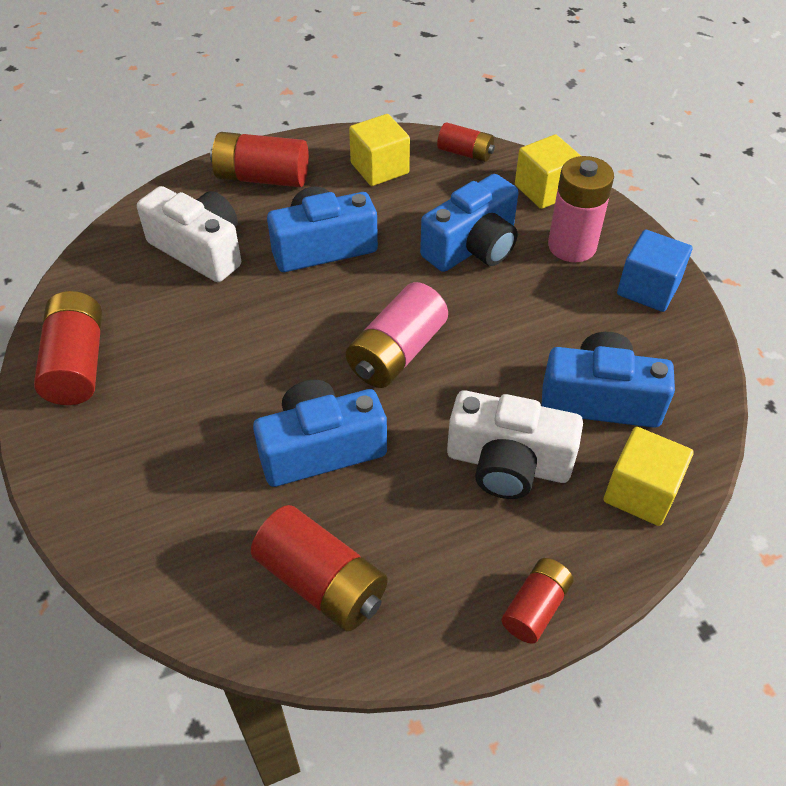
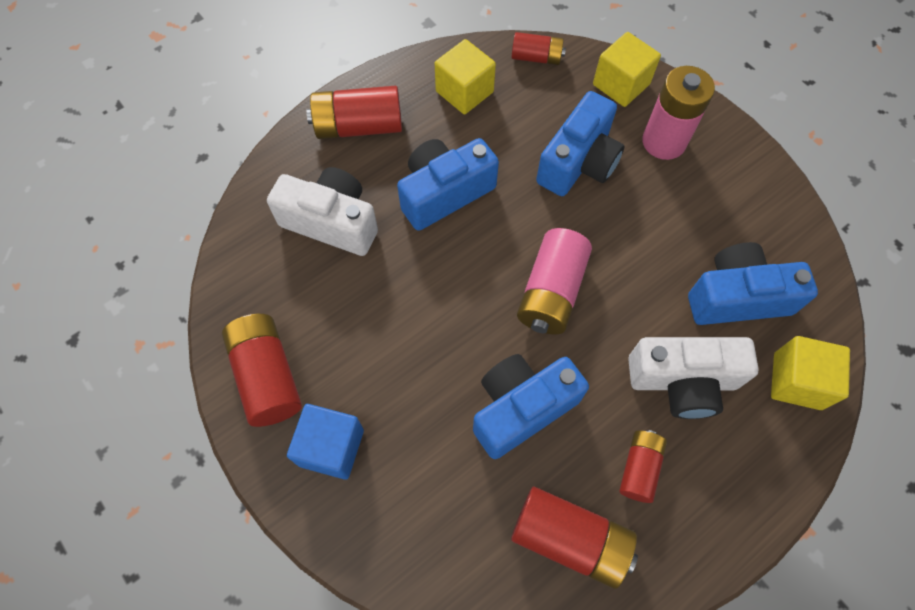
camera: 15 degrees left, 15 degrees up
red battery [501,558,573,644] -> red battery moved to [619,430,667,503]
blue cube [617,229,692,312] -> blue cube moved to [287,404,364,480]

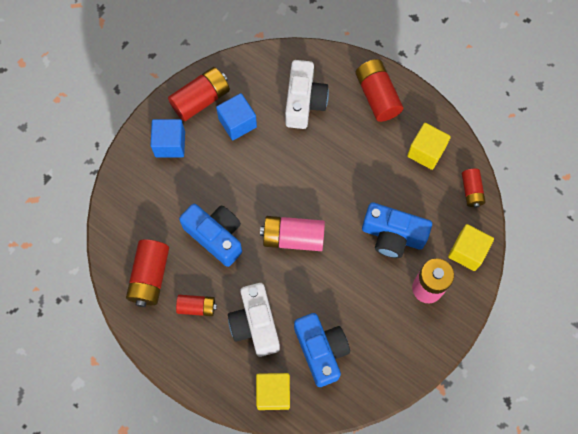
camera: 75 degrees right, 5 degrees up
blue camera [397,138,499,231] -> none
none -> blue cube [216,93,257,140]

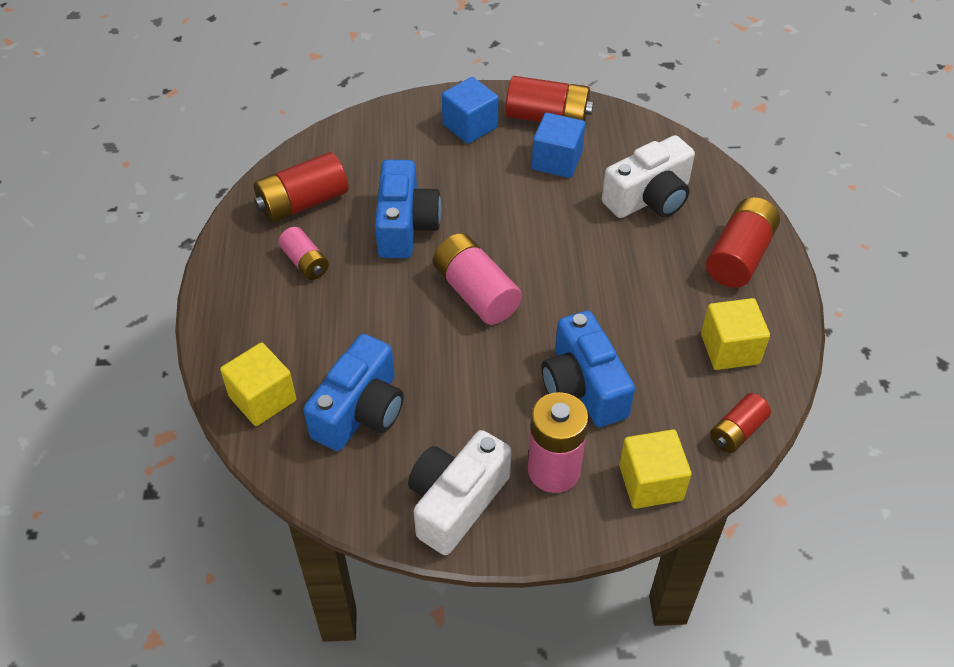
camera: 50 degrees right, 20 degrees down
red battery [176,295,217,316] -> pink battery [279,227,329,280]
white camera [228,283,280,357] -> white camera moved to [408,430,511,555]

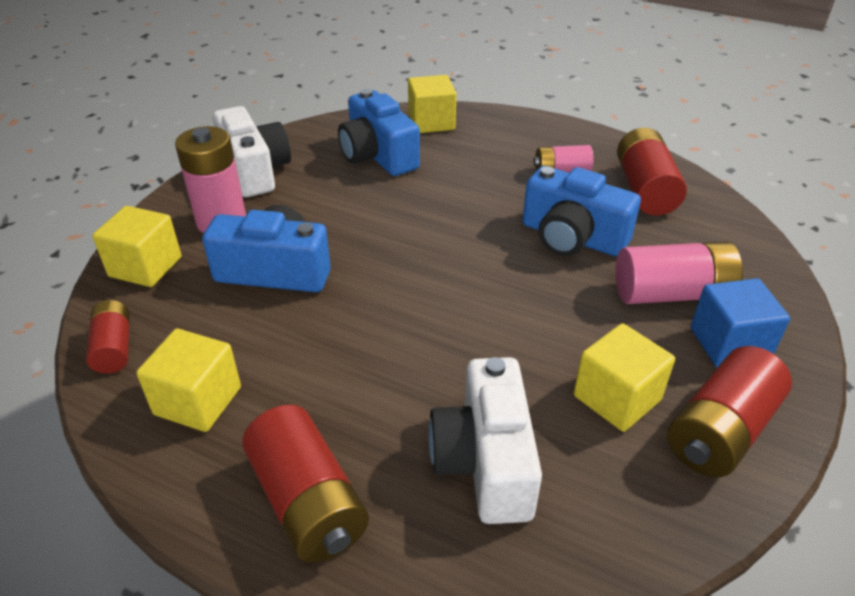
camera: 120 degrees right, 10 degrees down
pink battery [433,233,522,325] -> pink battery moved to [615,241,743,304]
blue cube [532,113,585,178] -> yellow cube [574,323,675,432]

